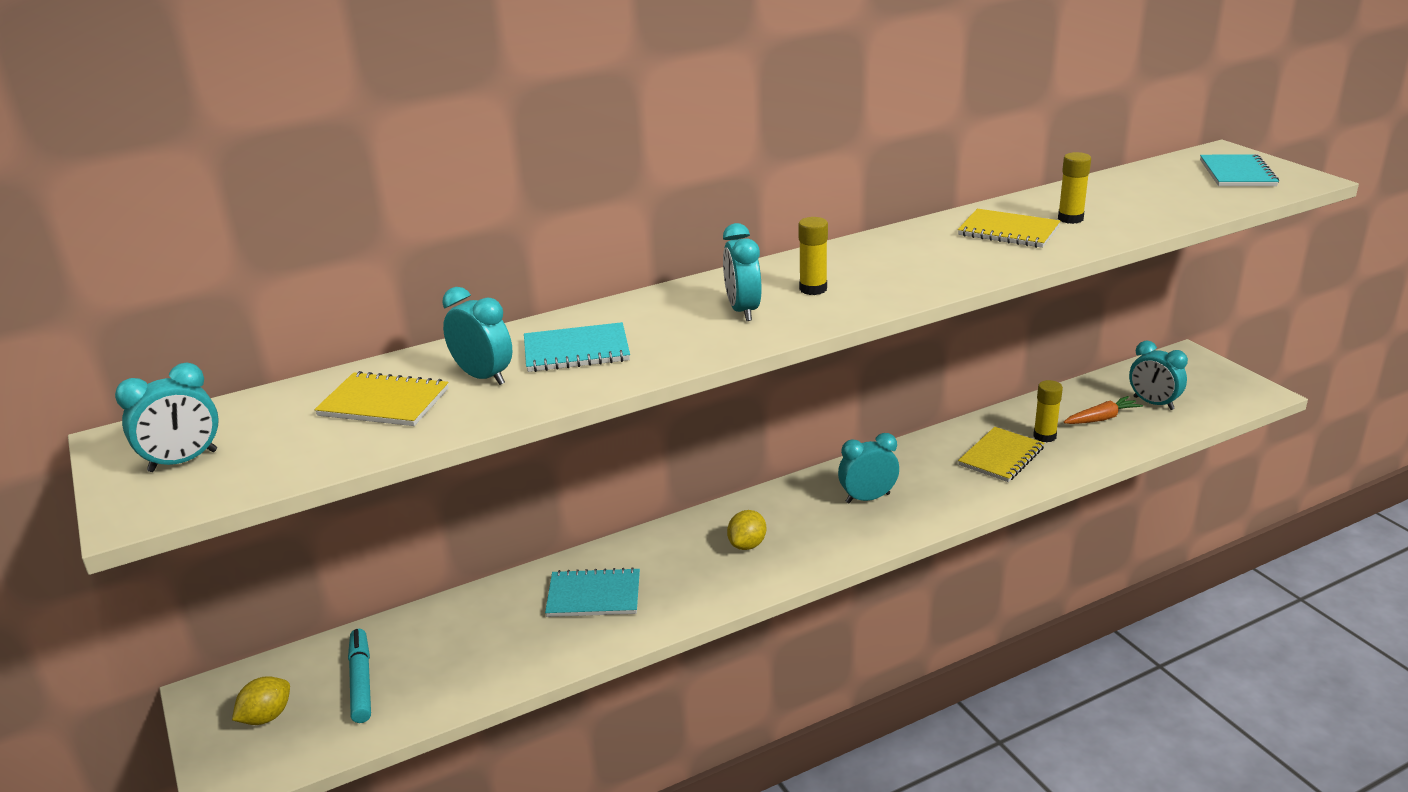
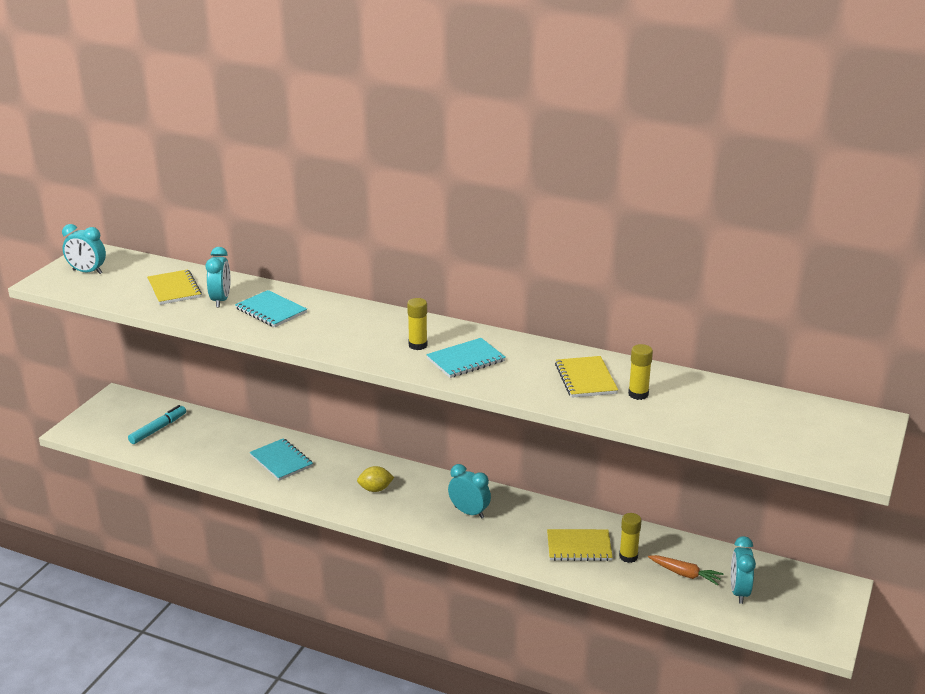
camera: 50 degrees right, 0 degrees up
yellow lemon [232,676,290,725] -> none
turquoise clock [723,223,762,321] -> none
turquoise notebook [1200,154,1279,186] -> turquoise notebook moved to [426,338,506,378]

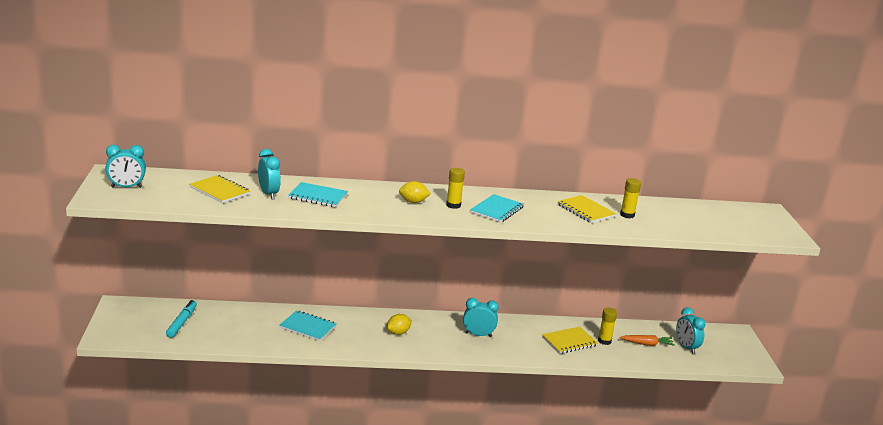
camera: 30 degrees left, 5 degrees down
none -> yellow lemon [399,181,431,203]

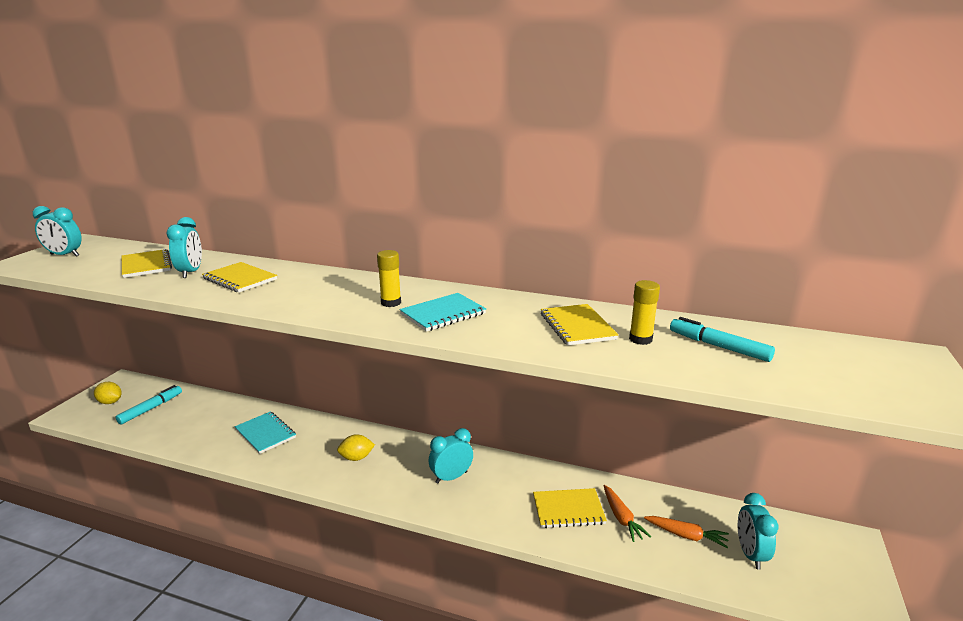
camera: 25 degrees right, 0 degrees up
turquoise notebook [288,182,348,207] -> yellow notebook [202,262,277,293]
yellow lemon [399,181,431,203] -> yellow lemon moved to [94,382,121,404]
turquoise clock [463,298,499,337] -> turquoise clock turned 60 degrees counterclockwise [429,428,473,484]
yellow glue stick [598,308,617,345] -> orange carrot [604,485,651,542]
none -> turquoise marker [670,317,775,362]

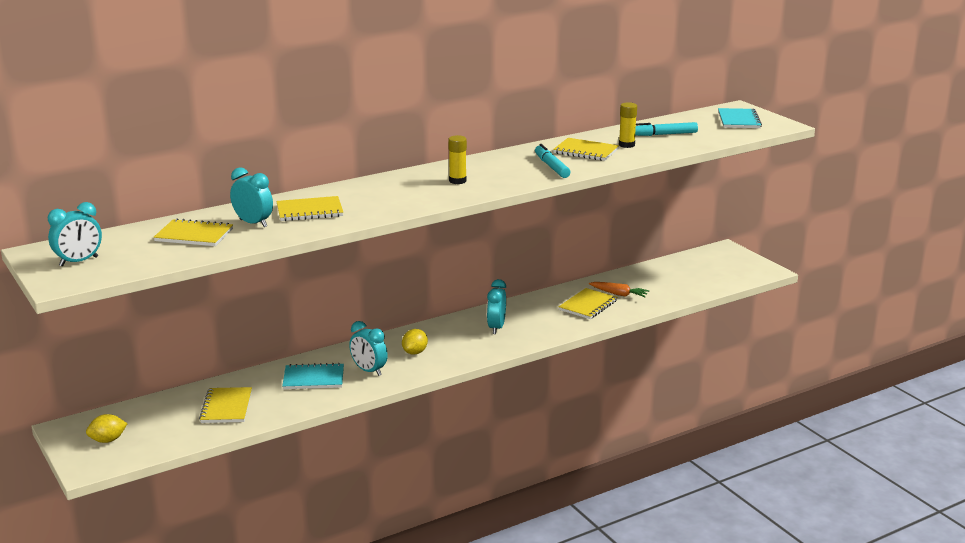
camera: 50 degrees left, 0 degrees up
turquoise marker [116,385,182,425] -> turquoise marker moved to [535,144,570,178]
turquoise notebook [399,293,486,332] -> turquoise notebook moved to [718,108,762,128]
orange carrot [644,516,729,548] -> none
turquoise clock [738,493,779,570] -> turquoise clock moved to [349,321,388,376]
none -> yellow notebook [199,387,252,423]

